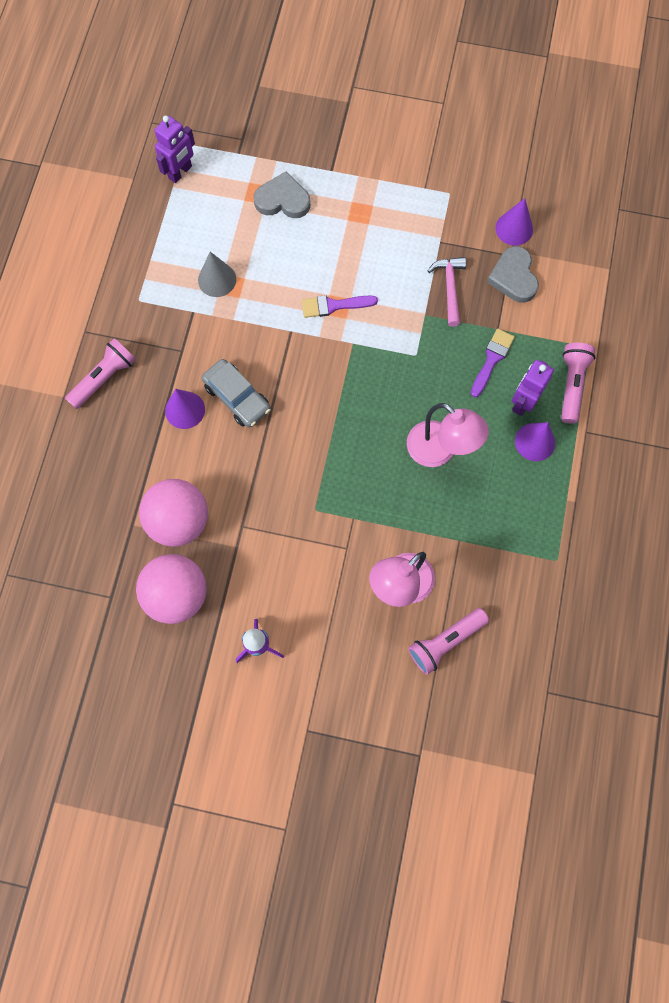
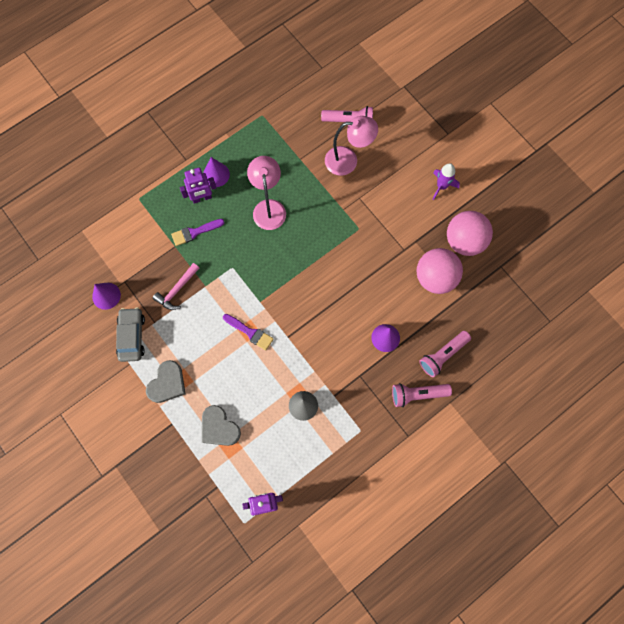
camera: 140 degrees left, 0 degrees up
grey car [202,359,271,428] -> grey car moved to [116,307,145,362]
grey heart [487,246,539,303] -> grey heart moved to [146,360,186,403]
pink flashlight [561,343,596,424] -> pink flashlight moved to [419,331,471,377]

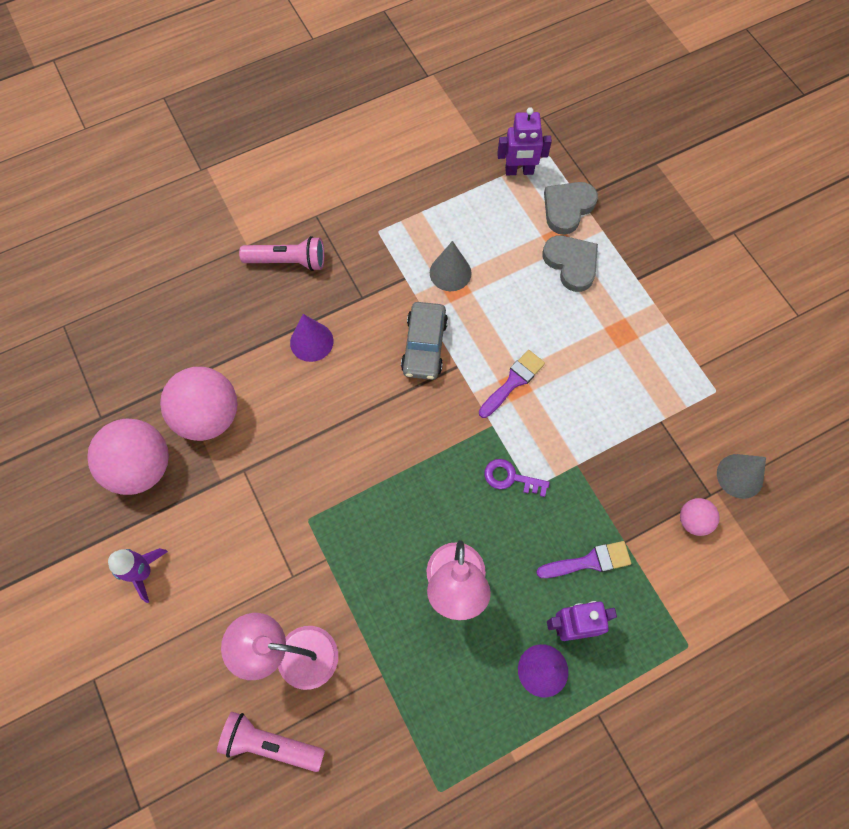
camera: 170 degrees left, 5 degrees down
purple cone [92,283,121,310] -> grey cone [717,454,766,499]
grey car [116,307,145,362] -> grey car moved to [401,302,448,380]
grey heart [146,360,186,403] -> grey heart moved to [544,182,598,235]
pink hammer [153,263,199,310] -> none
purple brush [223,314,274,351] -> purple brush turned 90 degrees clockwise [479,350,545,418]
pink flashlight [419,331,471,377] -> none
none -> purple key [485,459,550,497]
none -> pink ball [680,498,720,536]

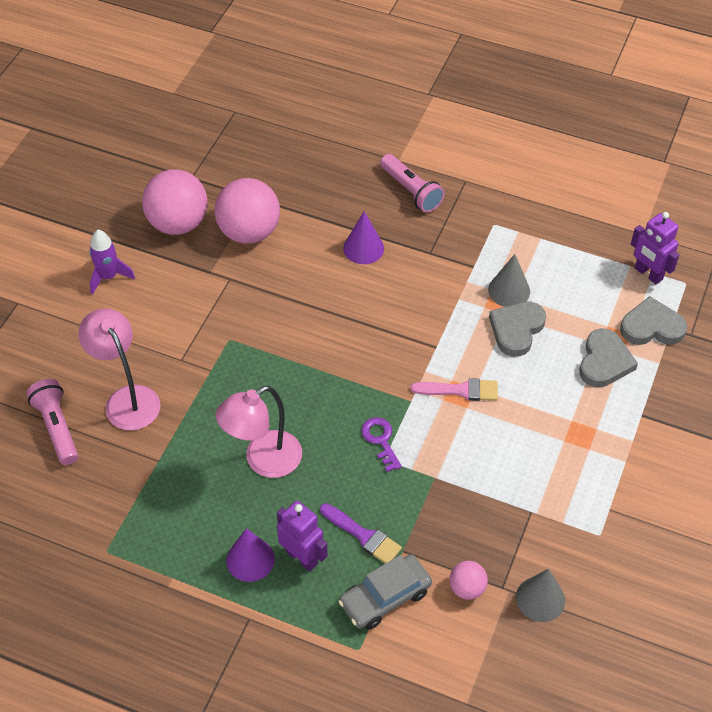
camera: 50 degrees right, 15 degrees down
grey car [401,302,448,380] -> grey car moved to [338,554,432,629]
purple brush [479,350,545,418] -> pink brush [411,378,498,401]
none -> grey heart [489,301,546,357]

